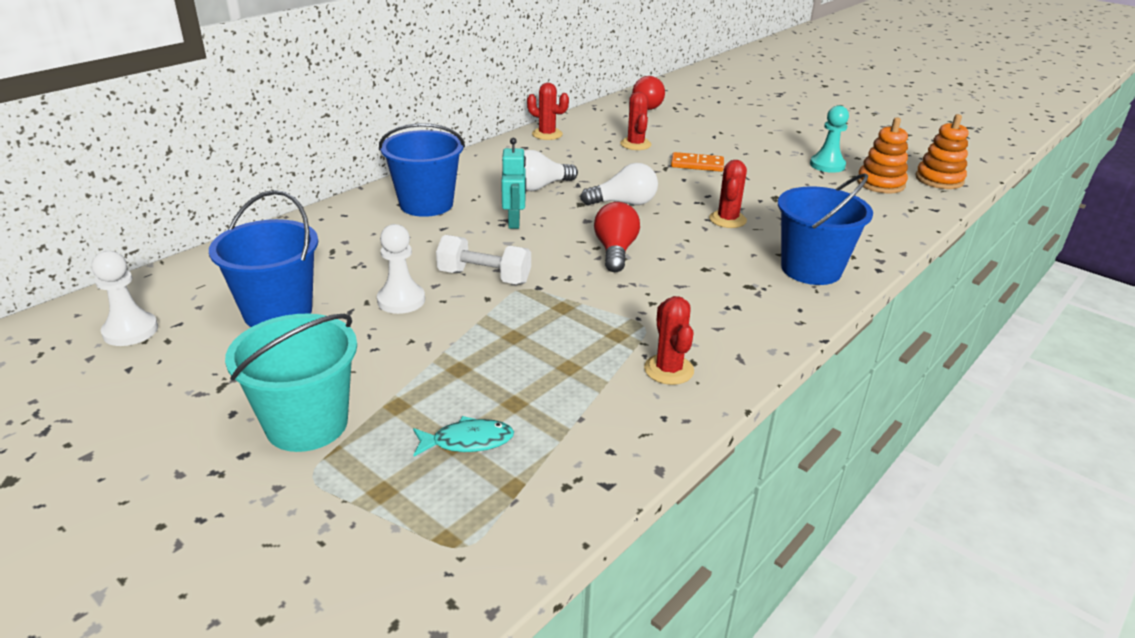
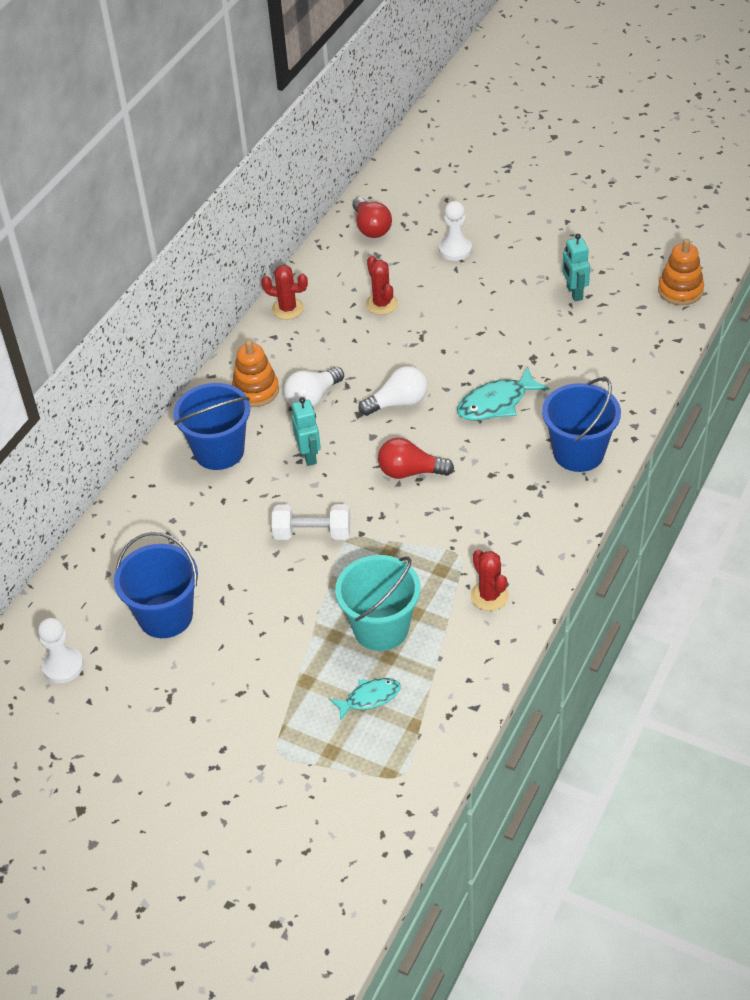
camera: 10 degrees left, 15 degrees up
turquoise bucket [225,314,357,452] -> turquoise bucket moved to [335,555,421,651]
white pawn [377,224,425,314] -> white pawn moved to [439,201,472,261]
red light bulb [594,202,640,272] -> red light bulb turned 75 degrees counterclockwise [378,437,454,479]
orange domino [671,152,724,172] -> none
red cactus [709,160,747,228] -> turquoise fish [457,367,549,421]
turquoise pawn [810,105,849,173] -> turquoise robot [562,234,590,301]
orange stacking toy [857,118,908,193] -> orange stacking toy moved to [232,340,279,407]

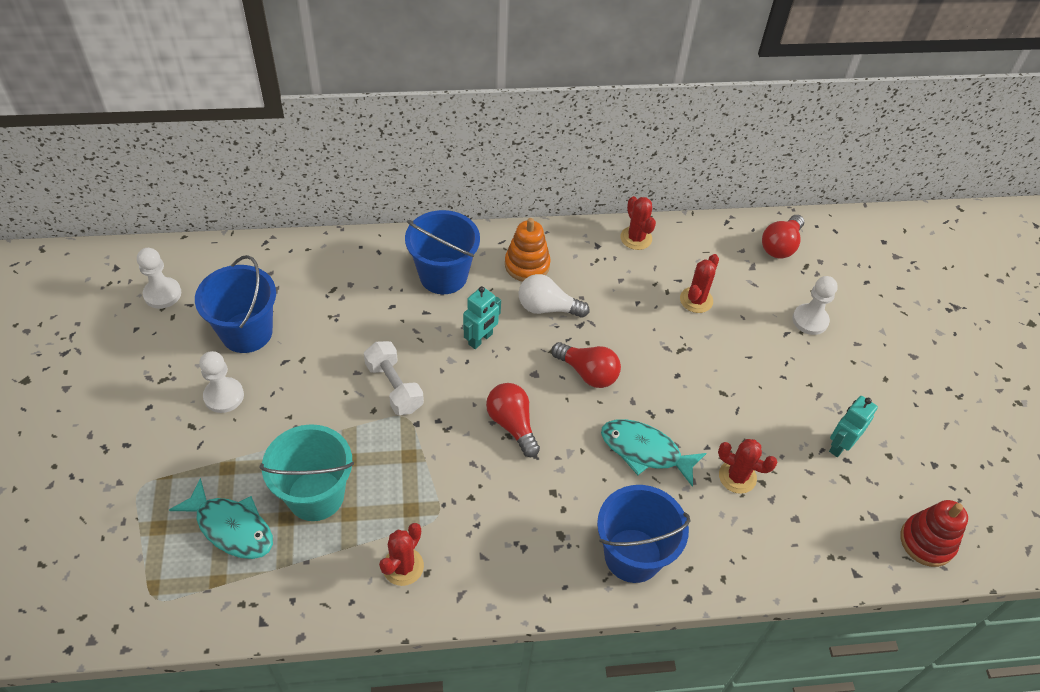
camera: 50 degrees right, 5 degrees up
turquoise fish [329,678,401,721] -> turquoise fish [169,478,273,559], size x1.57
white light bulb [359,366,427,416] -> red light bulb [551,342,621,388]
orange stacking toy [658,239,704,305] -> red stacking toy [900,500,968,567]
none -> white pawn [199,351,244,413]
none -> red cactus [718,439,777,494]

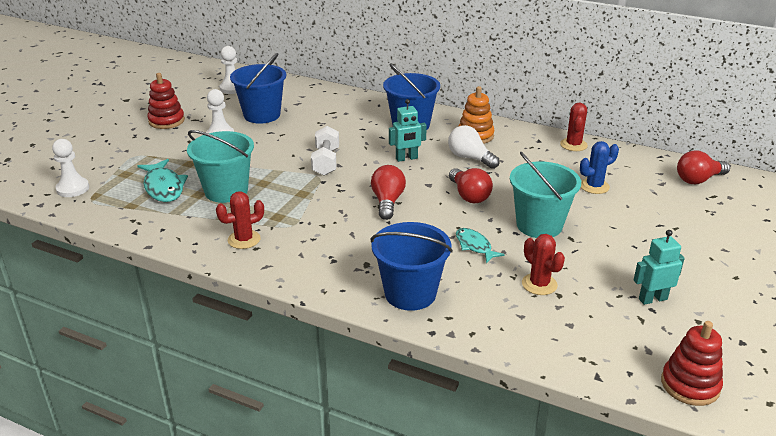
camera: 35 degrees right, 20 degrees down
turquoise fish [601,419,707,487] -> turquoise fish [456,228,505,263], size x0.64
red cactus [680,254,719,313] -> blue cactus [580,141,619,194]
white pawn [793,276,838,335] -> white pawn moved to [52,139,89,197]
none -> red stacking toy [147,73,185,129]
none -> turquoise bucket [510,152,581,238]

